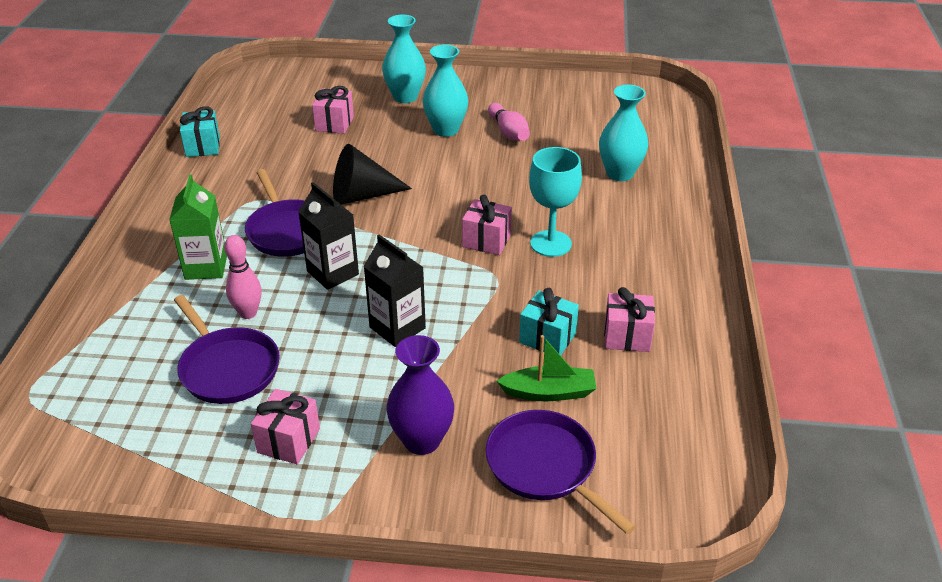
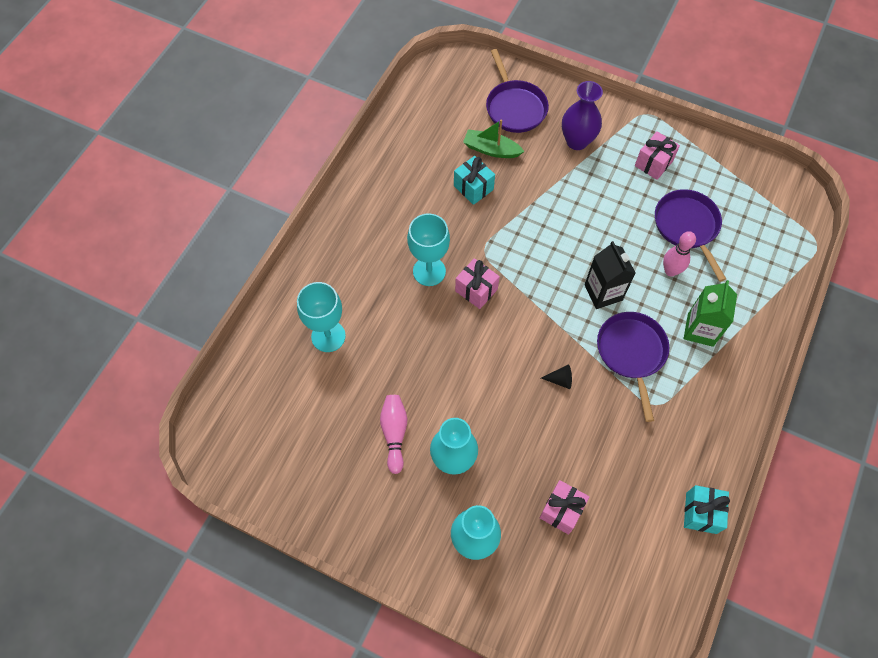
camera: 160 degrees left, 25 degrees up
black cone [333,144,412,205] -> black cone [541,365,572,389], size x0.44
black carton [363,235,426,347] -> none
turquoise vase [599,85,648,181] -> turquoise goblet [297,282,346,352]
pink gift [604,287,655,352] -> none

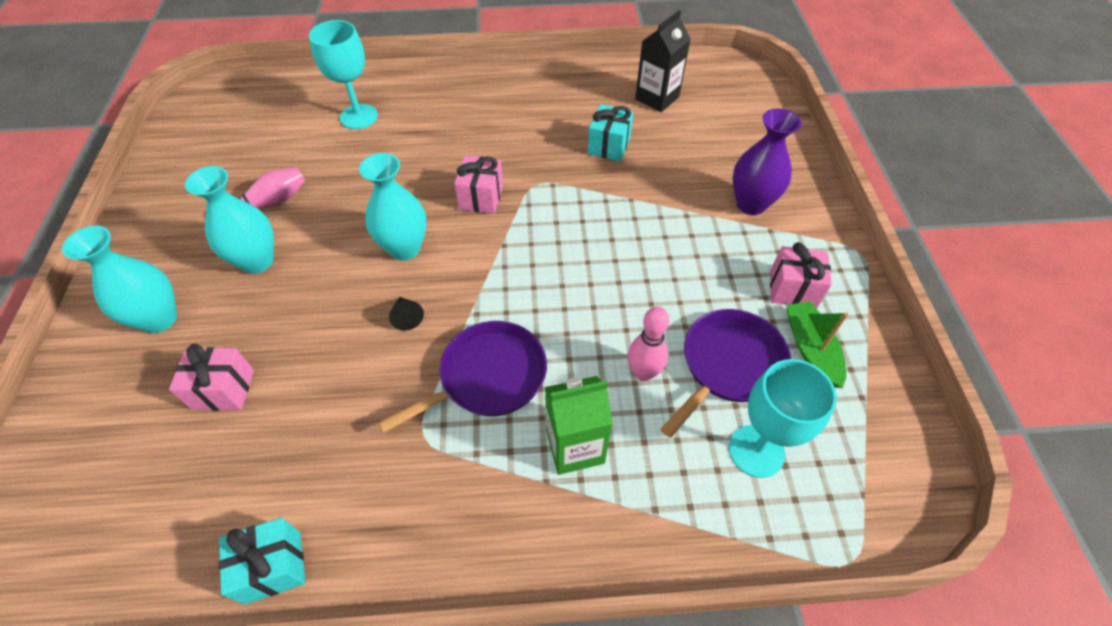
camera: 60 degrees right, 10 degrees down
turquoise goblet [407,213,450,286] -> turquoise goblet moved to [729,359,837,478]
green boat [463,119,524,158] -> green boat moved to [786,301,848,388]
purple pan [486,49,549,133] -> none
black carton [584,241,636,309] -> black carton moved to [635,10,691,112]
none -> turquoise vase [359,153,427,260]

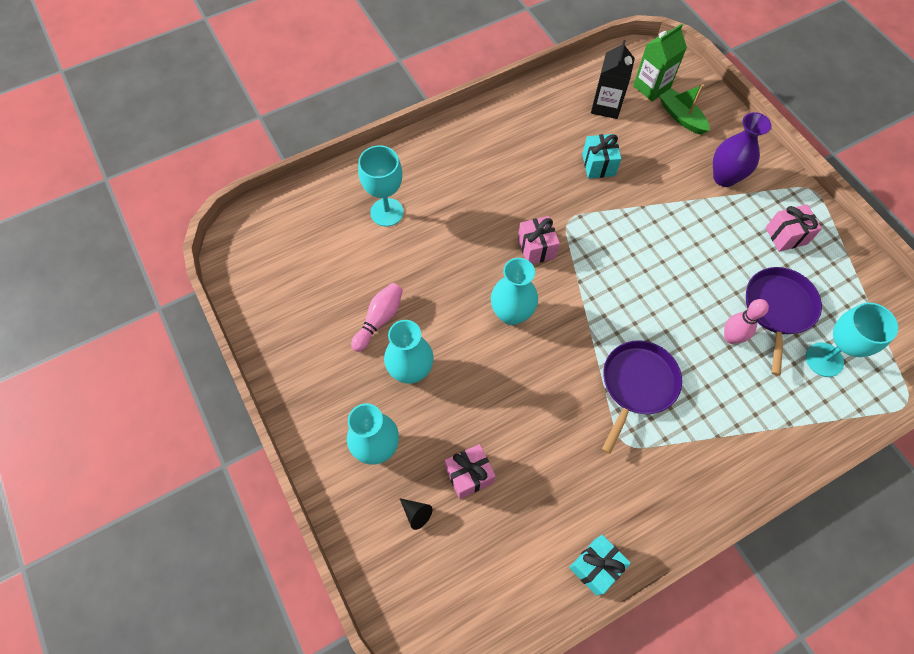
camera: 25 degrees left, 10 degrees up
black cone [389,297,424,331] -> black cone moved to [399,498,432,530]
green carton [545,376,613,475] -> green carton moved to [633,23,687,101]
green boat [786,301,848,388] -> green boat moved to [659,84,710,135]

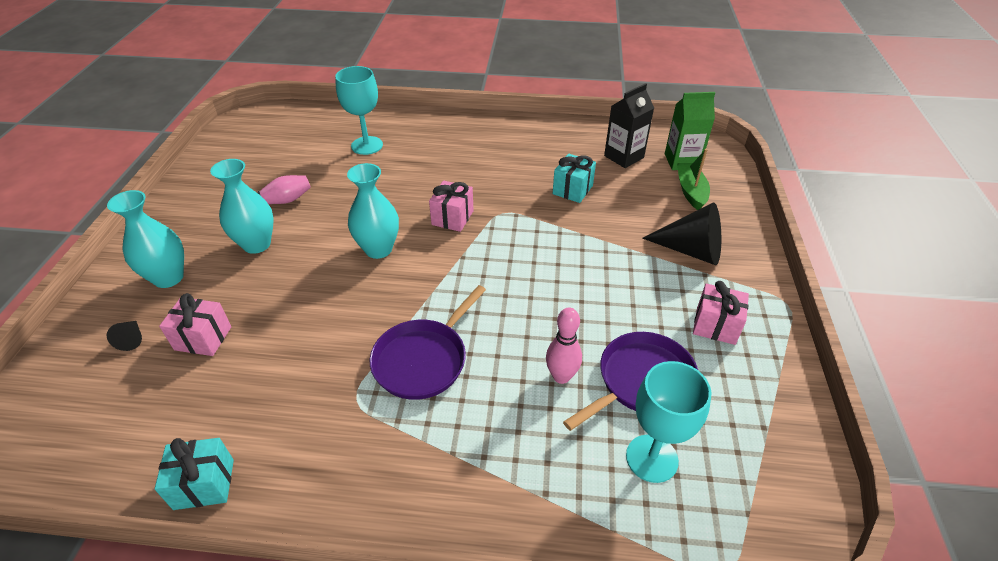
camera: 35 degrees right, 20 degrees down
purple pan [602,340,682,454] -> purple pan turned 150 degrees clockwise [370,285,486,400]
purple vase [713,112,771,187] -> black cone [642,203,721,265]

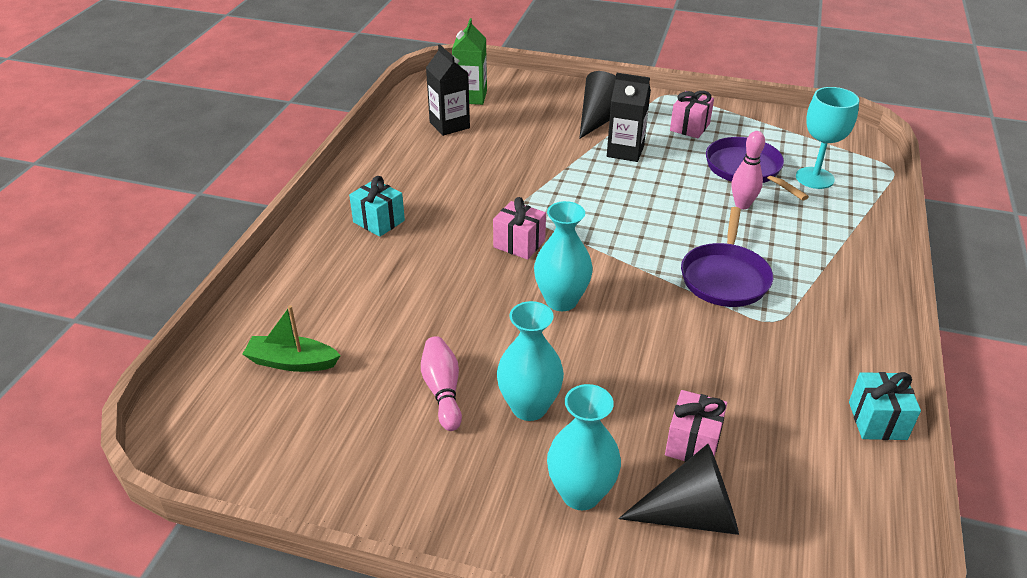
camera: 80 degrees left, 5 degrees down
black cone [107,321,142,351] -> black cone [618,444,739,535], size x2.26
turquoise goblet [335,66,383,155] -> none
purple pan [370,285,486,400] -> purple pan turned 60 degrees clockwise [681,207,773,307]
turquoise gift [553,153,596,203] -> turquoise gift moved to [349,176,405,237]
green boat [677,149,710,210] -> green boat moved to [243,305,341,372]
none -> black carton [607,73,651,162]

